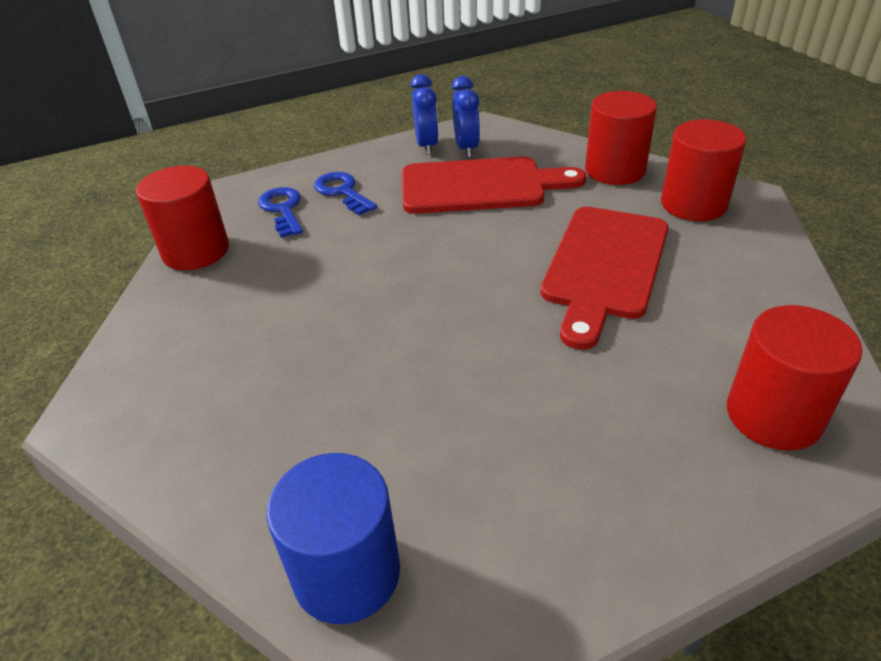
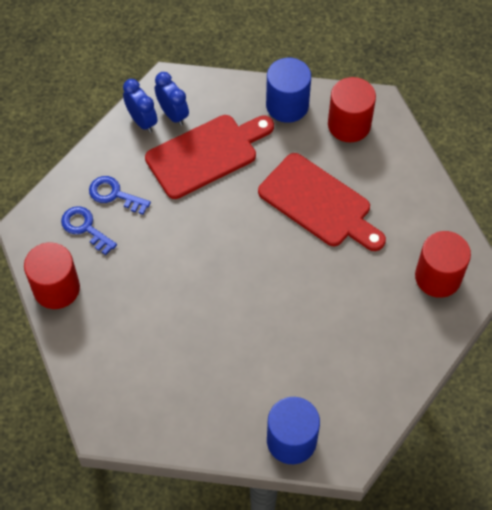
camera: 30 degrees left, 20 degrees up
red cutting board [541,207,669,350] -> red cutting board turned 45 degrees counterclockwise [258,153,386,251]
red cylinder [585,91,657,185] -> blue cylinder [266,58,311,123]

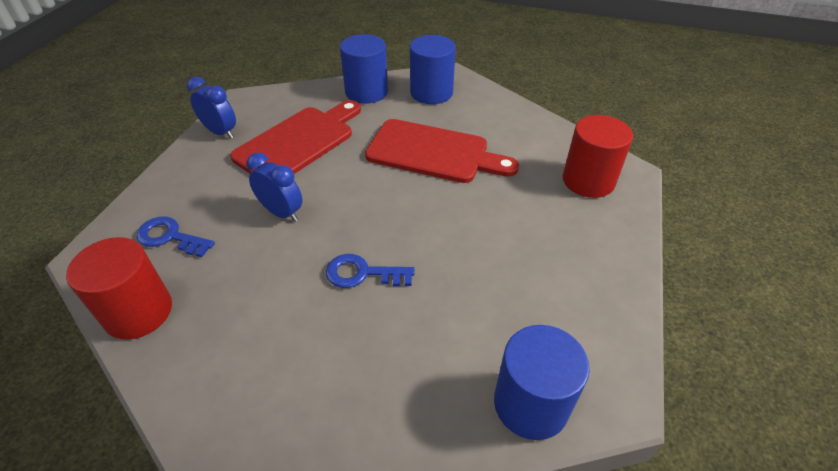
camera: 20 degrees left, 15 degrees down
blue key [89,176,151,215] -> blue key moved to [326,254,415,288]
blue clock [155,72,189,126] -> blue clock moved to [247,153,303,222]
red cylinder [328,77,376,142] -> blue cylinder [410,35,456,104]

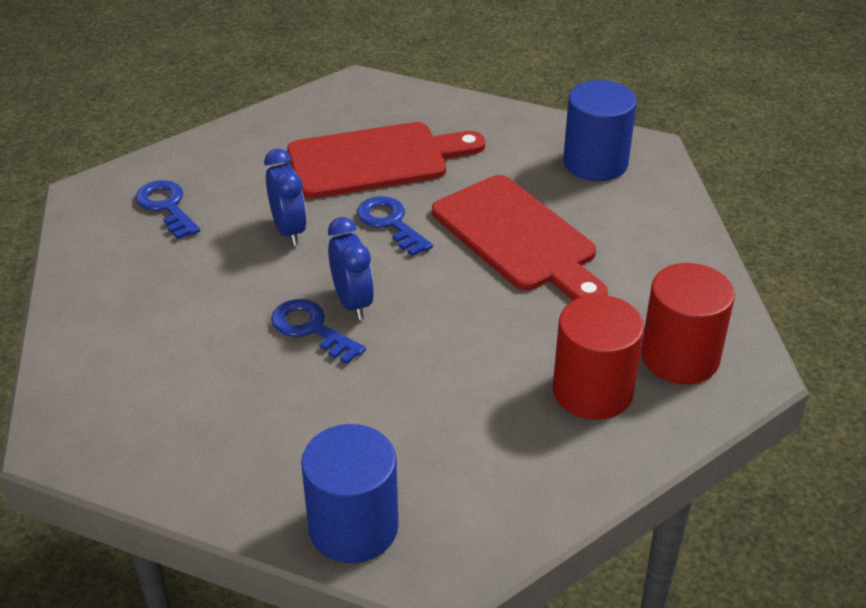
camera: 35 degrees right, 5 degrees down
red cylinder [66,237,172,340] -> red cylinder moved to [553,295,644,420]
blue clock [187,77,236,139] -> blue clock moved to [328,217,374,320]
blue cylinder [340,34,388,104] -> none
none -> blue key [357,196,433,256]

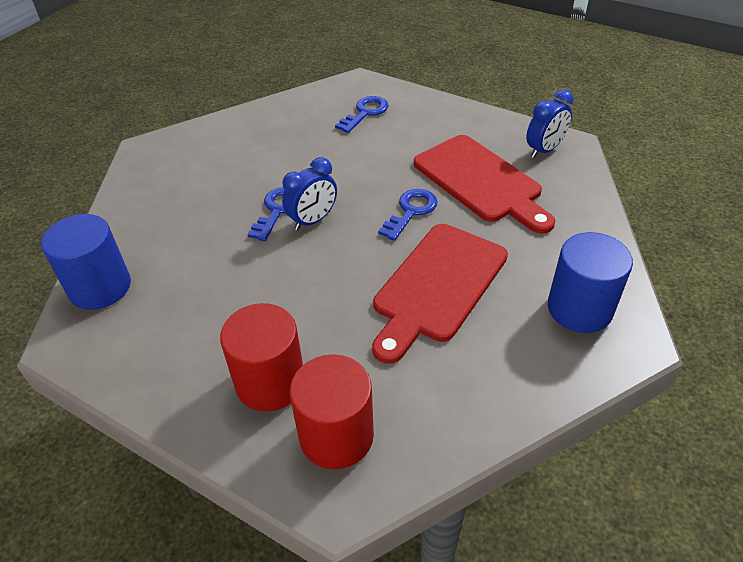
camera: 70 degrees right, 5 degrees up
blue clock [264,149,307,246] -> blue clock moved to [526,90,574,158]

